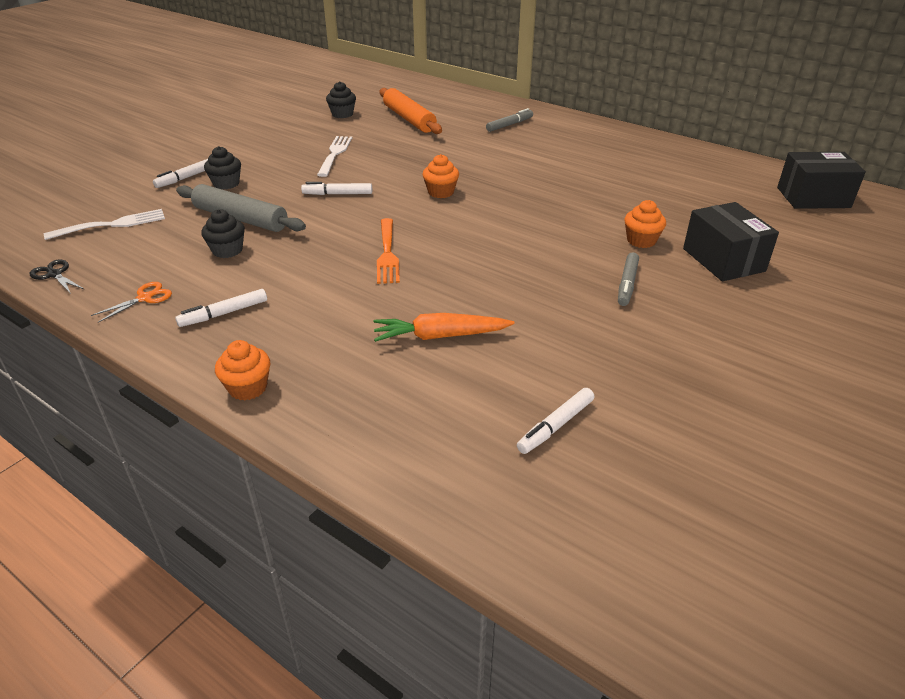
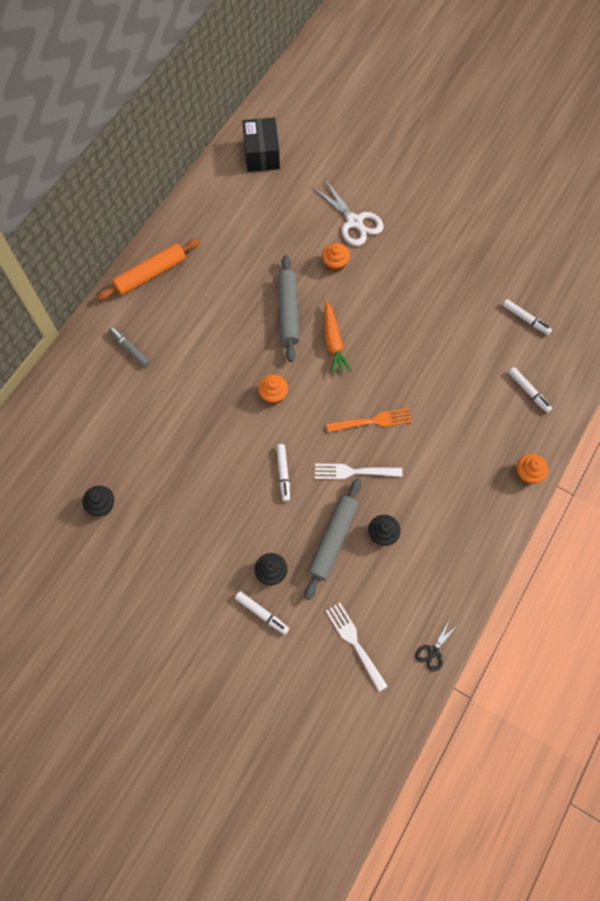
camera: 95 degrees left, 30 degrees up
orange scissors [91,282,172,323] -> none
white marker [175,289,267,327] -> white marker moved to [508,367,552,413]
white fork [317,136,352,177] -> white fork moved to [315,464,402,479]
orange carrot [374,313,514,342] -> orange carrot moved to [325,301,352,375]
orange rolling pin [380,88,442,134] -> orange rolling pin moved to [97,239,200,301]
grey marker [618,252,639,306] -> none
black box [683,202,779,281] -> white scissors [313,179,384,246]
none -> grey rolling pin [278,255,299,362]

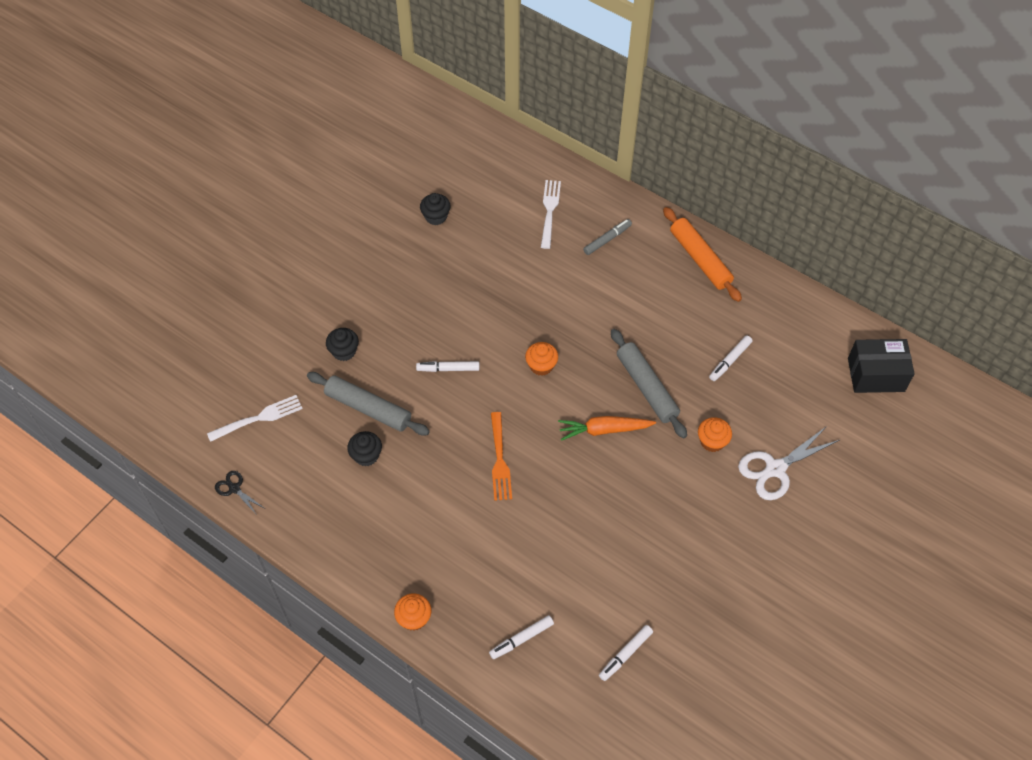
camera: 95 degrees right, 10 degrees down
white marker [235,591,289,635] -> white marker moved to [709,336,752,381]
grey rolling pin [278,255,299,362] -> grey rolling pin turned 60 degrees clockwise [611,329,687,438]
white fork [315,464,402,479] -> white fork moved to [541,180,561,249]

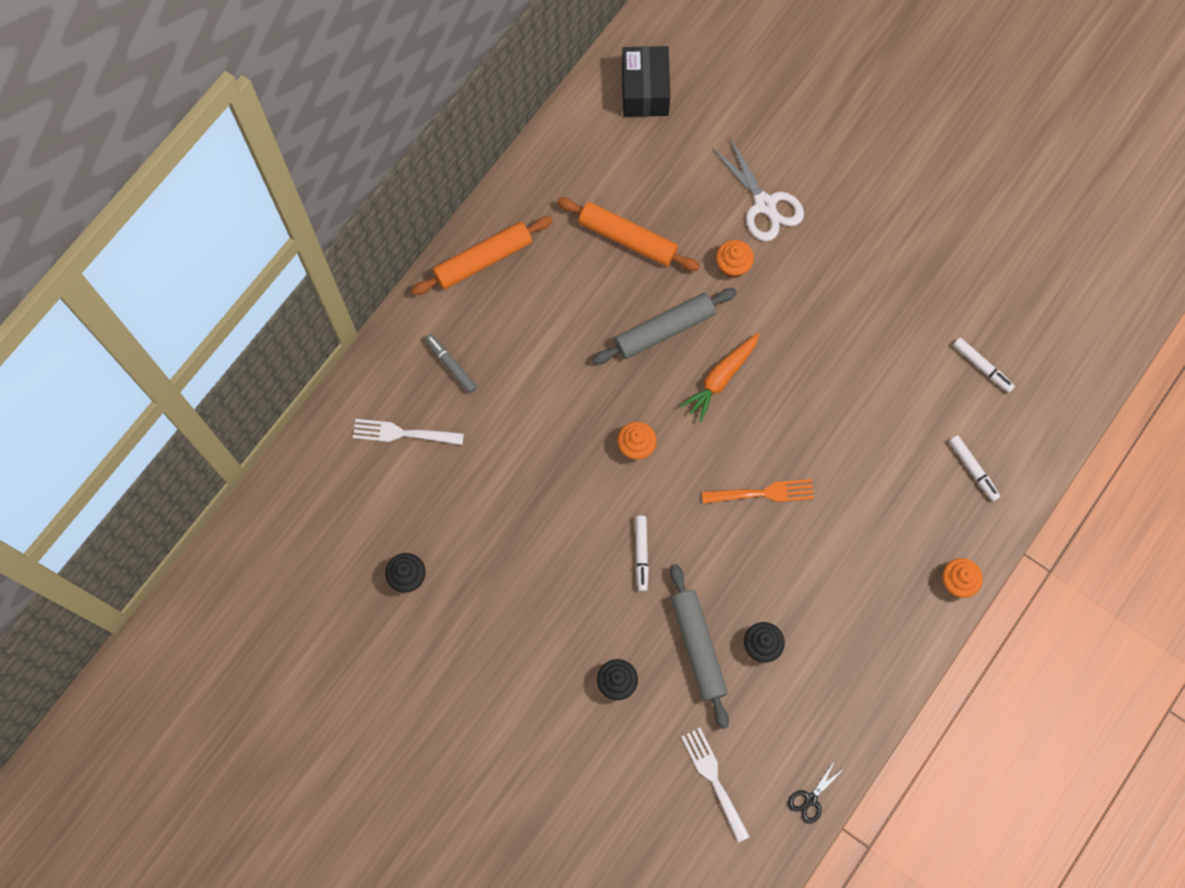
camera: 90 degrees left, 15 degrees up
grey rolling pin [307,372,430,435] -> grey rolling pin turned 45 degrees counterclockwise [670,564,729,729]
orange carrot [558,416,656,441] -> orange carrot turned 45 degrees clockwise [680,333,759,422]
white marker [709,336,752,381] -> orange rolling pin [557,198,700,271]

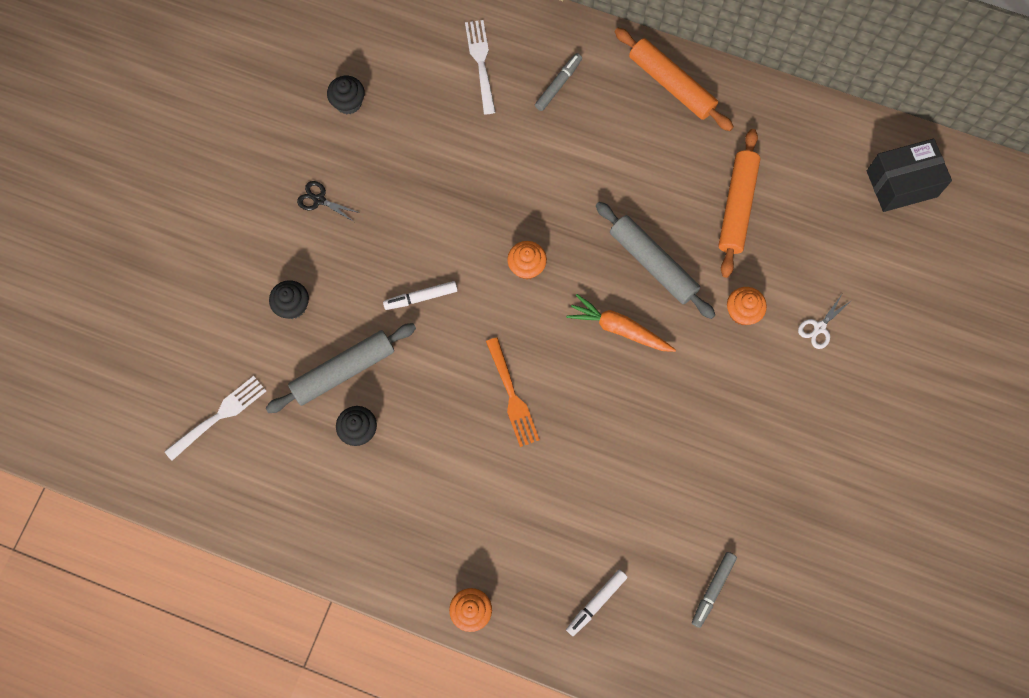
camera: 75 degrees right, 0 degrees up
white scissors [712,138,804,241] -> white scissors [798,293,852,349], size x0.53
black scissors [788,759,845,824] -> black scissors moved to [297,181,360,222]
white marker [953,338,1015,393] -> grey marker [692,552,737,628]

